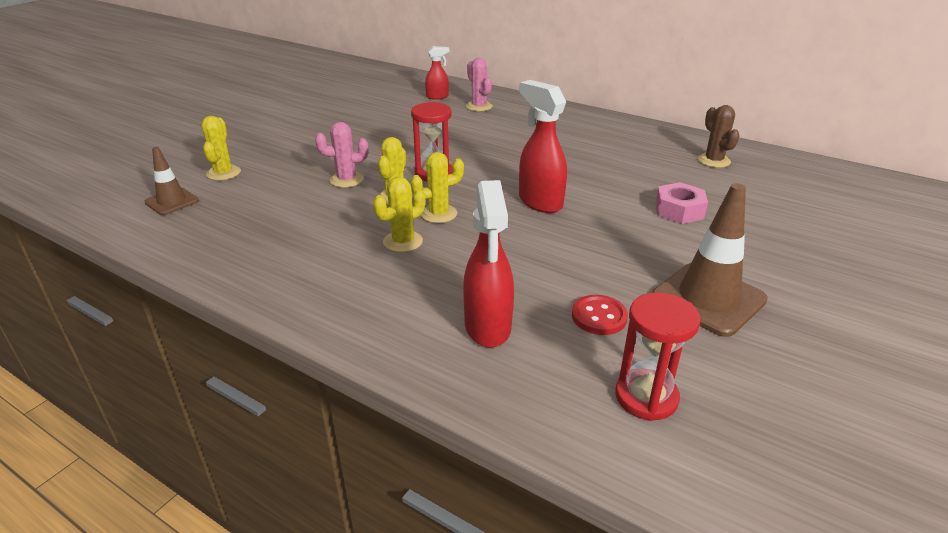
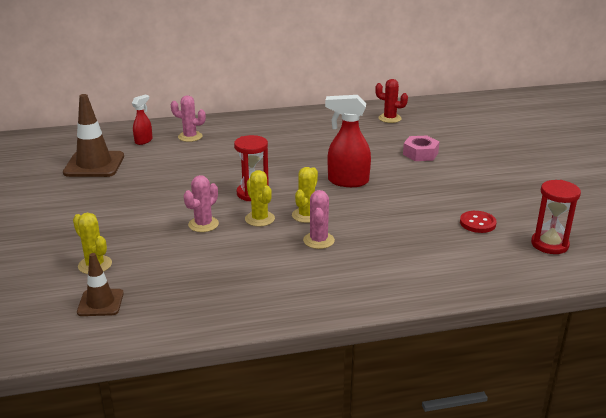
camera: 45 degrees left, 5 degrees down
yellow cactus [373,177,425,252] -> pink cactus [303,190,335,249]
red spray bottle [463,180,514,348] -> none
brown traffic cone [652,183,768,337] -> brown traffic cone moved to [63,94,124,177]
brown cactus [698,105,740,168] -> red cactus [375,79,408,123]

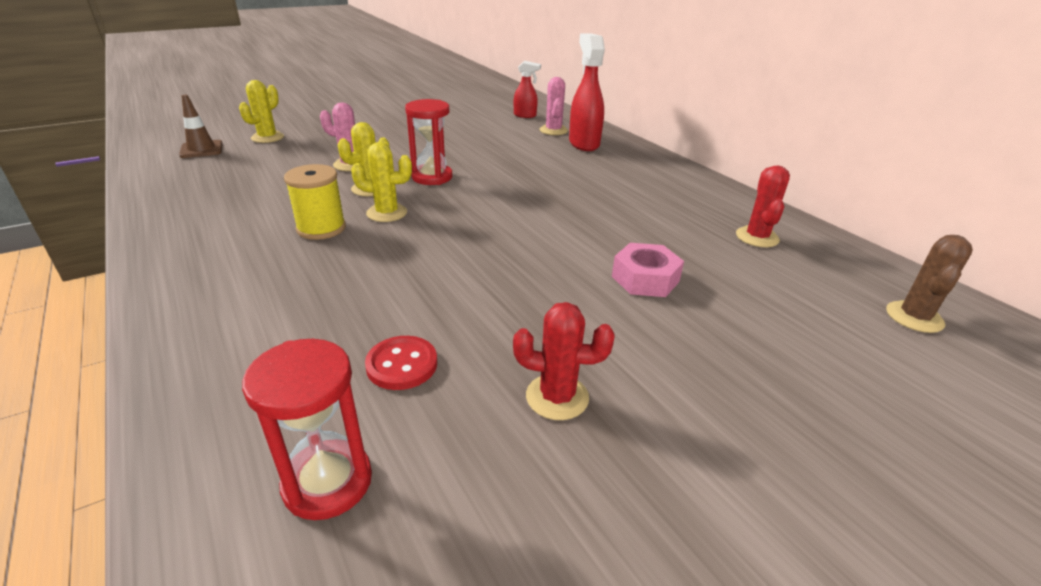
camera: 70 degrees right, 5 degrees up
brown traffic cone [63,94,124,177] -> none
pink cactus [303,190,335,249] -> yellow spool [284,164,346,240]
red spray bottle [325,95,371,187] -> red spray bottle moved to [569,33,605,151]
none -> red cactus [513,302,614,420]
none -> brown cactus [886,235,973,333]

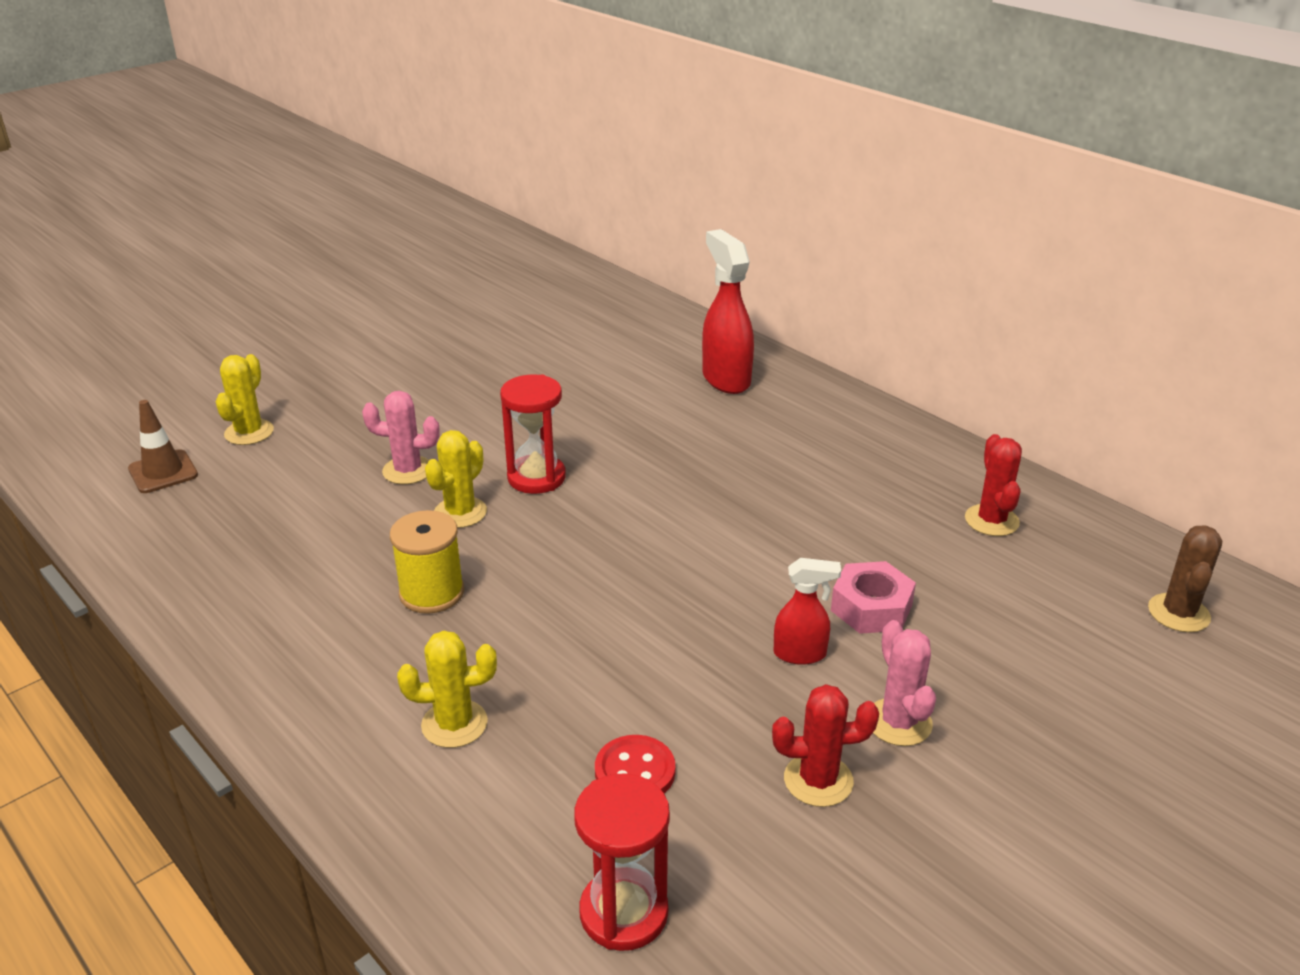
camera: 10 degrees left, 0 degrees up
yellow cactus [351,142,412,222] -> yellow cactus moved to [397,631,497,748]
red spray bottle [514,61,541,118] -> red spray bottle moved to [774,558,841,665]
pink cactus [539,77,568,135] -> pink cactus moved to [873,620,936,746]

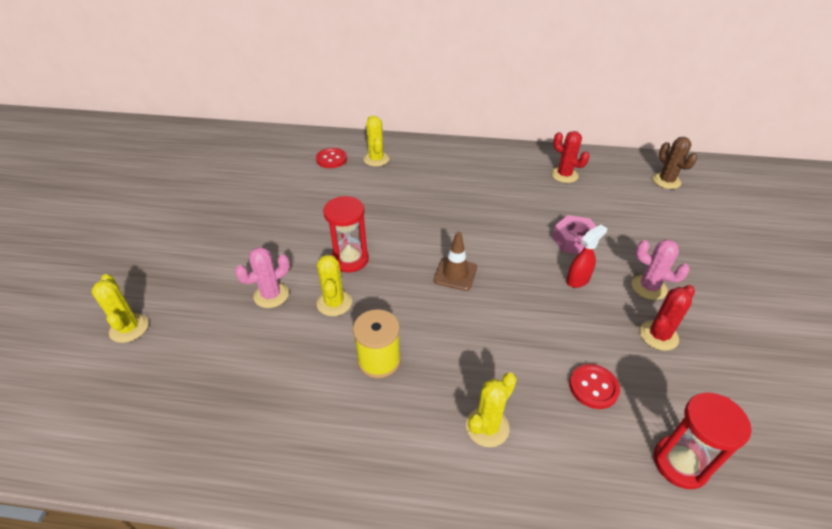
camera: 40 degrees left, 10 degrees up
brown traffic cone [128,400,198,493] -> brown traffic cone moved to [434,232,477,291]
red spray bottle [702,229,754,394] -> yellow cactus [363,115,389,167]
none -> red button [316,148,347,168]

